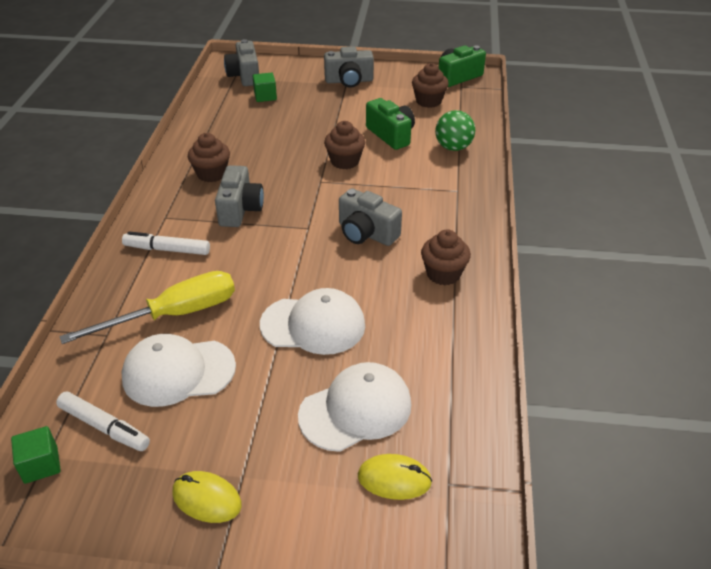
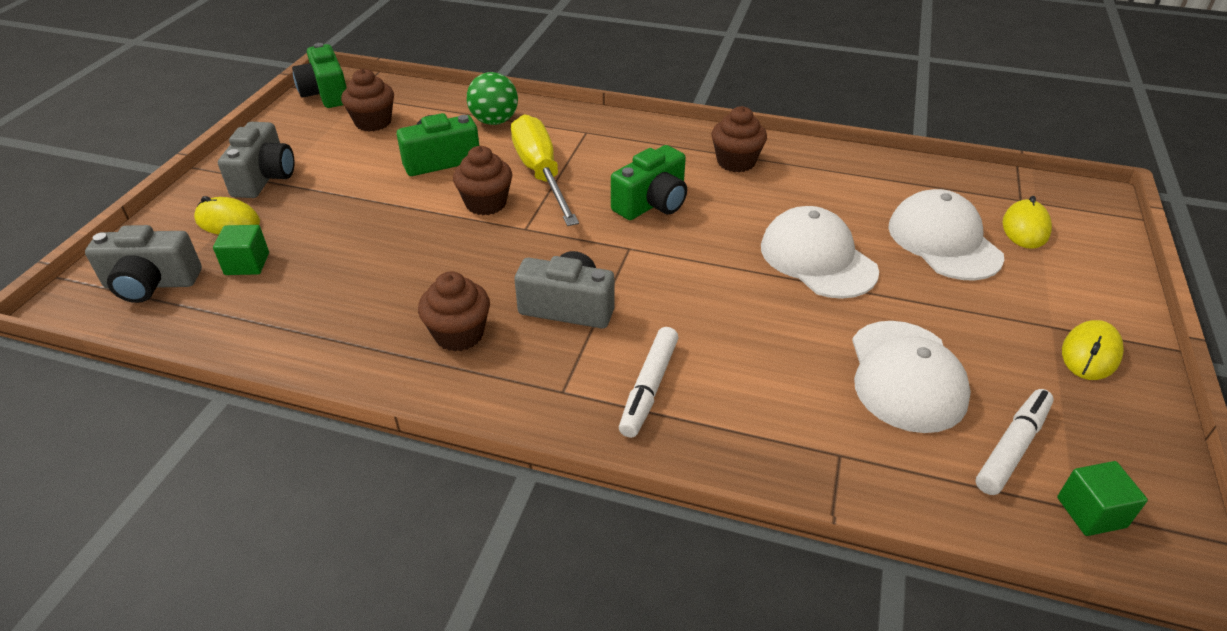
camera: 80 degrees left, 0 degrees up
yellow screwdriver [59,271,235,344] -> yellow screwdriver moved to [511,114,579,226]
white cap [260,288,365,355] -> white cap turned 45 degrees counterclockwise [761,206,879,299]
grey camera [339,188,402,246] -> green camera [611,145,687,220]
none -> yellow mouse [194,196,260,235]

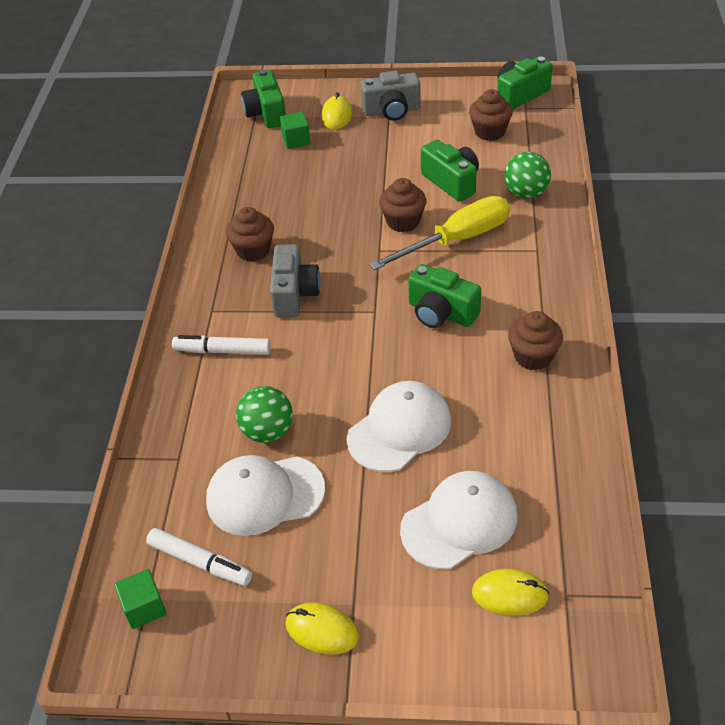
camera: 80 degrees right, 5 degrees up
grey camera [85,225,202,303] -> green camera [241,69,286,128]
none -> green ball [236,386,293,443]

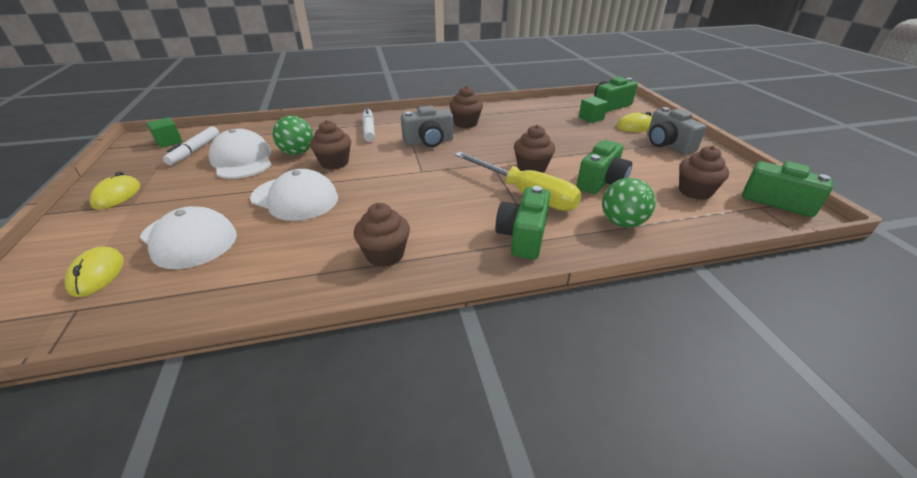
camera: 70 degrees right, 10 degrees down
green camera [408,264,481,328] -> green camera moved to [495,186,550,260]
none -> brown cupcake [310,120,351,170]

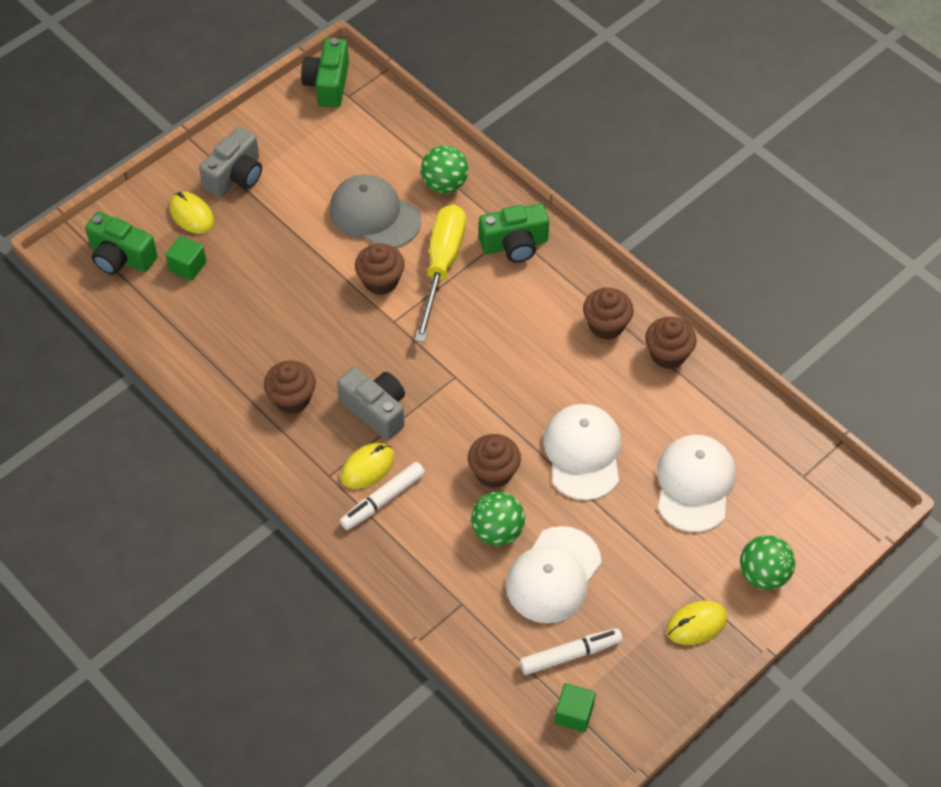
camera: 120 degrees left, 20 degrees up
yellow mouse [65,247,124,297] -> yellow mouse moved to [341,443,395,489]
green camera [577,140,632,194] -> grey cap [330,175,421,248]
brown cupcake [679,146,729,200] -> brown cupcake moved to [645,317,697,369]
none -> green ball [740,535,795,590]

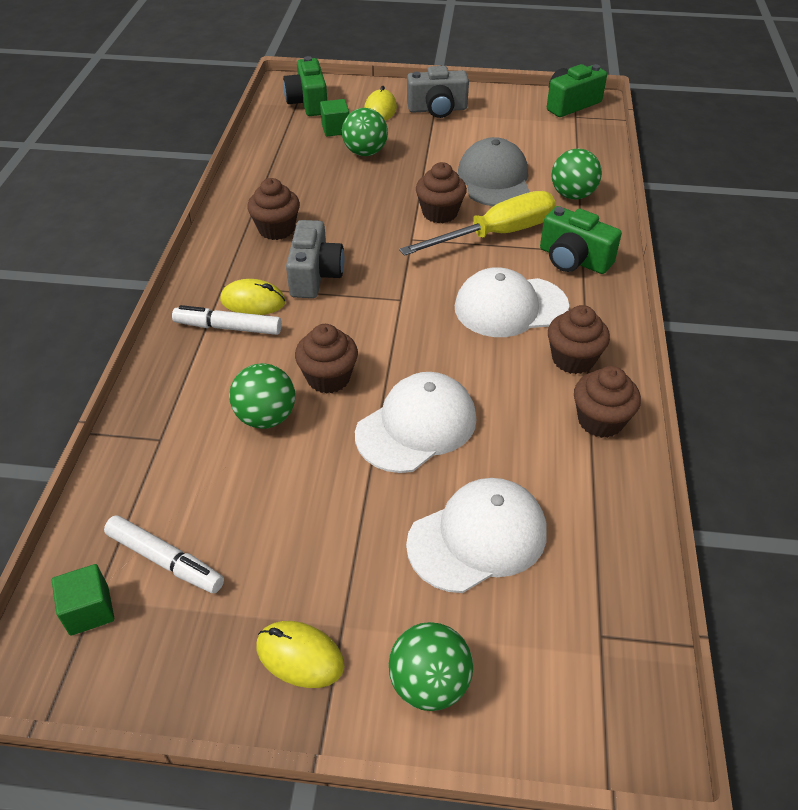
camera: 50 degrees right, 10 degrees down
white cap [506,526,601,623] -> white cap moved to [455,267,569,337]
none -> green ball [342,108,388,156]

